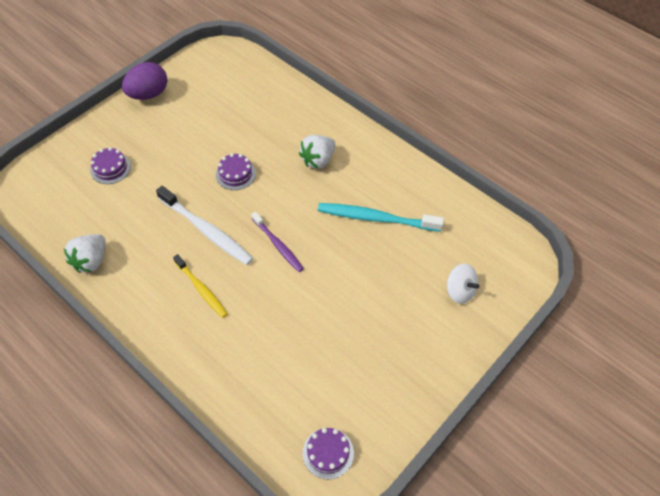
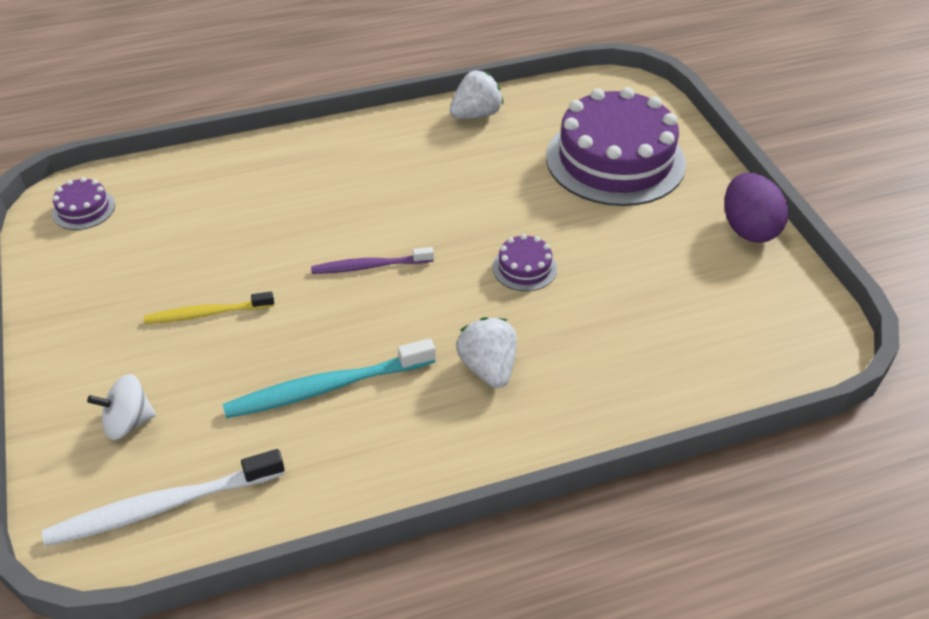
camera: 120 degrees right, 10 degrees down
white strawberry [64,234,106,273] -> white strawberry turned 90 degrees clockwise [450,71,503,119]
purple cake [90,147,131,184] -> purple cake [546,87,686,206], size x2.40
white toothbrush [156,186,253,265] -> white toothbrush moved to [42,449,285,546]
yellow toothbrush [173,254,228,318] -> yellow toothbrush moved to [144,292,274,324]
turquoise toothbrush [318,203,444,232] -> turquoise toothbrush turned 150 degrees counterclockwise [223,338,436,418]

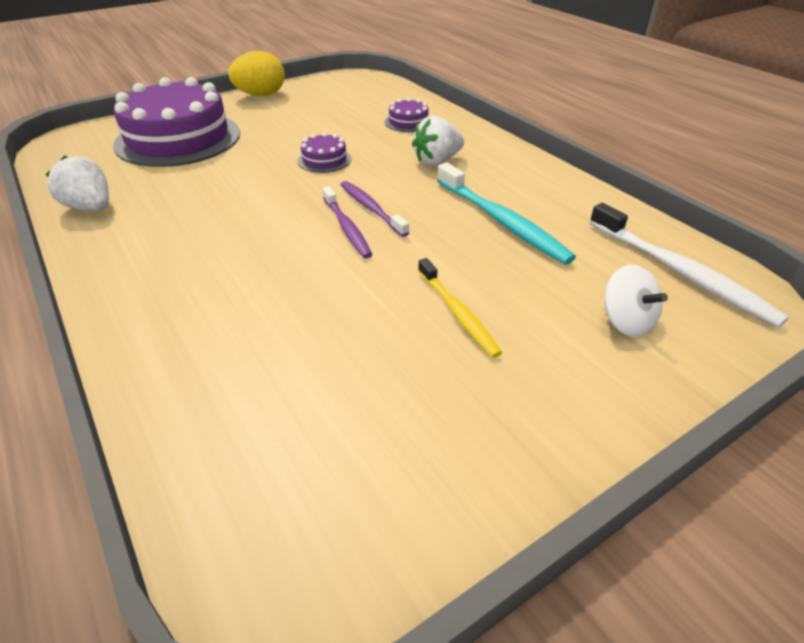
camera: 105 degrees left, 5 degrees down
purple cake [52,177,115,230] -> purple cake moved to [385,98,429,132]
purple egg [724,173,788,243] -> yellow egg [228,51,285,96]
none -> purple toothbrush [340,181,409,237]

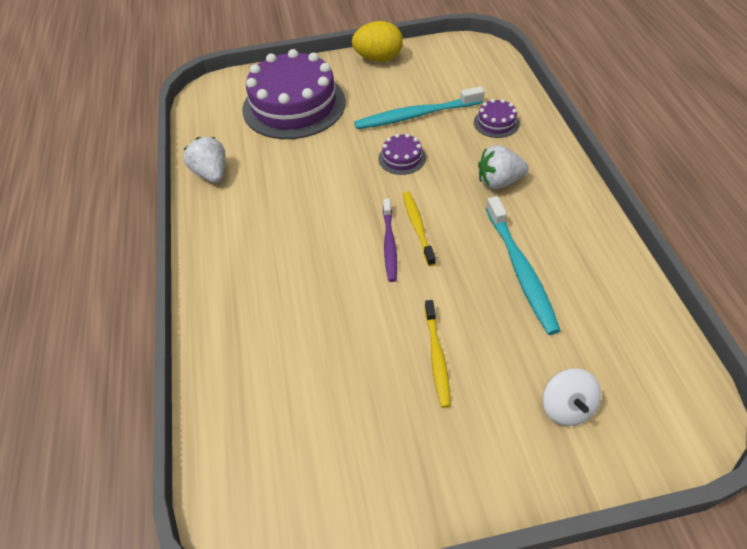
camera: 25 degrees right, 10 degrees up
purple toothbrush [340,181,409,237] -> yellow toothbrush [403,191,436,266]
white toothbrush [590,203,789,328] -> none
none -> turquoise toothbrush [354,86,484,129]

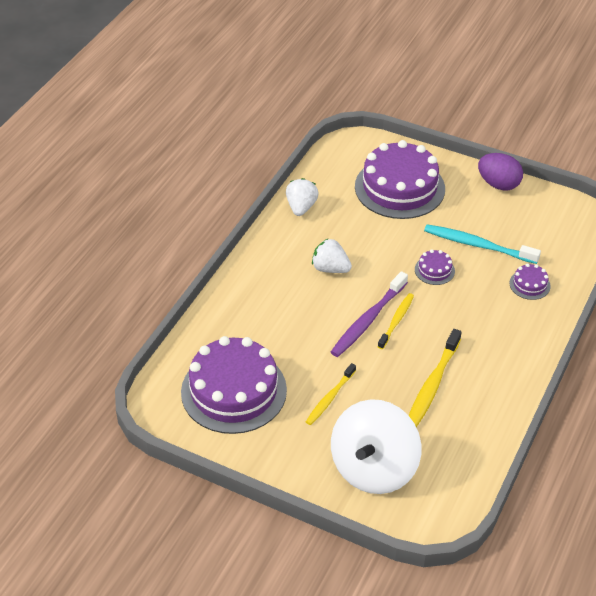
camera: 35 degrees right, 5 degrees down
yellow egg [352,21,403,62] -> purple egg [478,153,523,191]
purple toothbrush [383,198,397,282] -> purple toothbrush [331,271,408,357], size x1.57
white strawberry [478,145,529,189] -> white strawberry moved to [312,238,352,273]
turquoise toothbrush [486,196,561,335] -> yellow toothbrush [409,329,462,427]
white spinning top [543,369,601,426] -> white spinning top [331,399,421,494], size x2.25
none -> purple cake [181,336,287,434]

